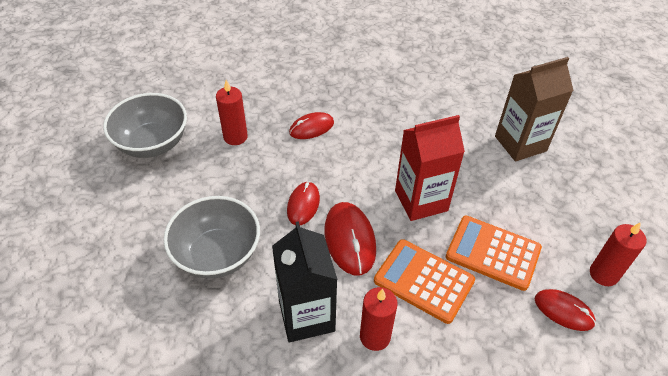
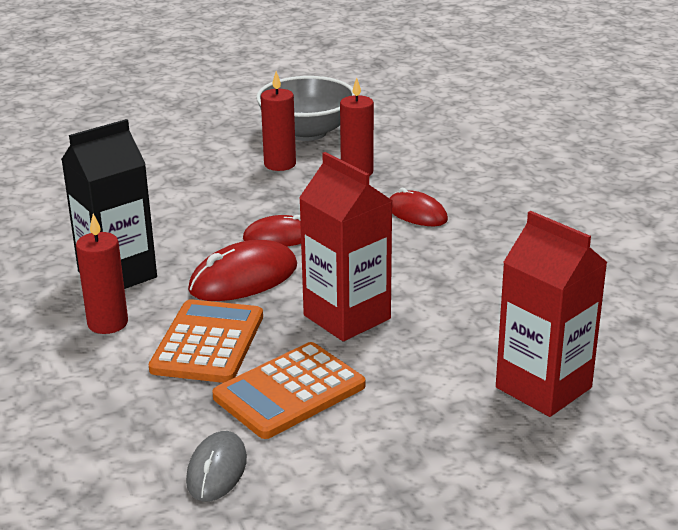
camera: 70 degrees right, 20 degrees down
grey bowl [163,196,260,279] -> none
orange calculator [446,216,542,291] -> orange calculator turned 135 degrees counterclockwise [212,342,365,439]
brown carton [495,57,574,162] -> red carton [496,211,608,417]
red mouse [535,289,596,331] -> grey mouse [186,431,247,502]
red candle [590,222,646,286] -> red candle moved to [261,71,296,171]

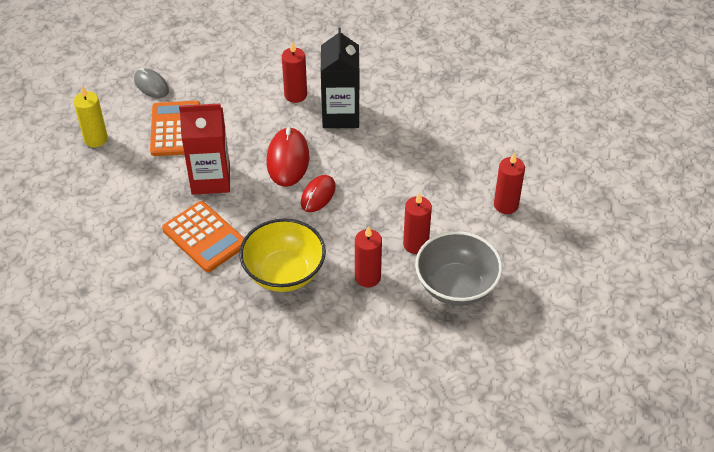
camera: 125 degrees right, 20 degrees up
orange calculator [149,299,263,383] -> orange calculator moved to [162,201,244,272]
red mouse [389,188,448,226] -> yellow bowl [239,218,326,292]
red carton [496,211,608,417] -> none
none -> yellow candle [74,86,108,147]
none -> red candle [494,152,525,214]

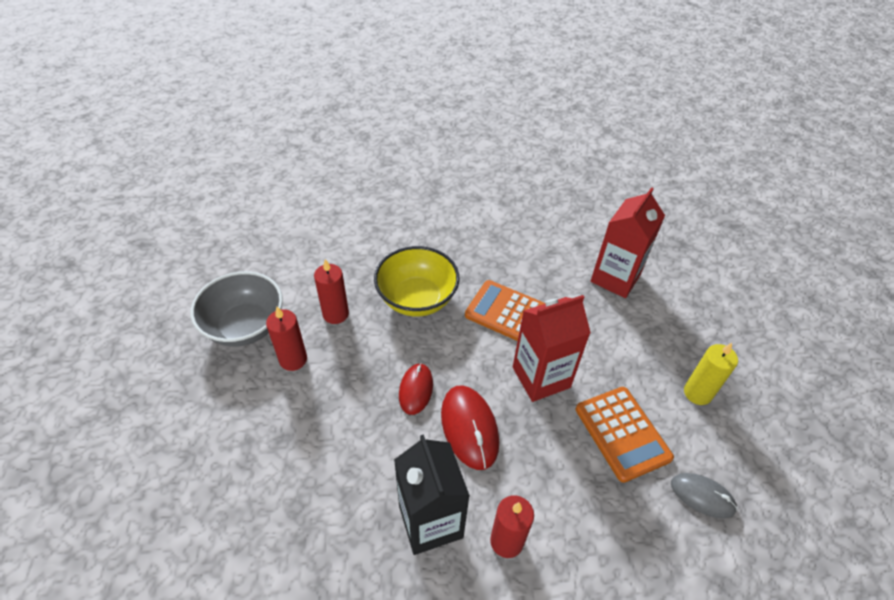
camera: 160 degrees right, 0 degrees up
red candle [494,152,525,214] -> none
none -> red carton [591,187,665,298]

